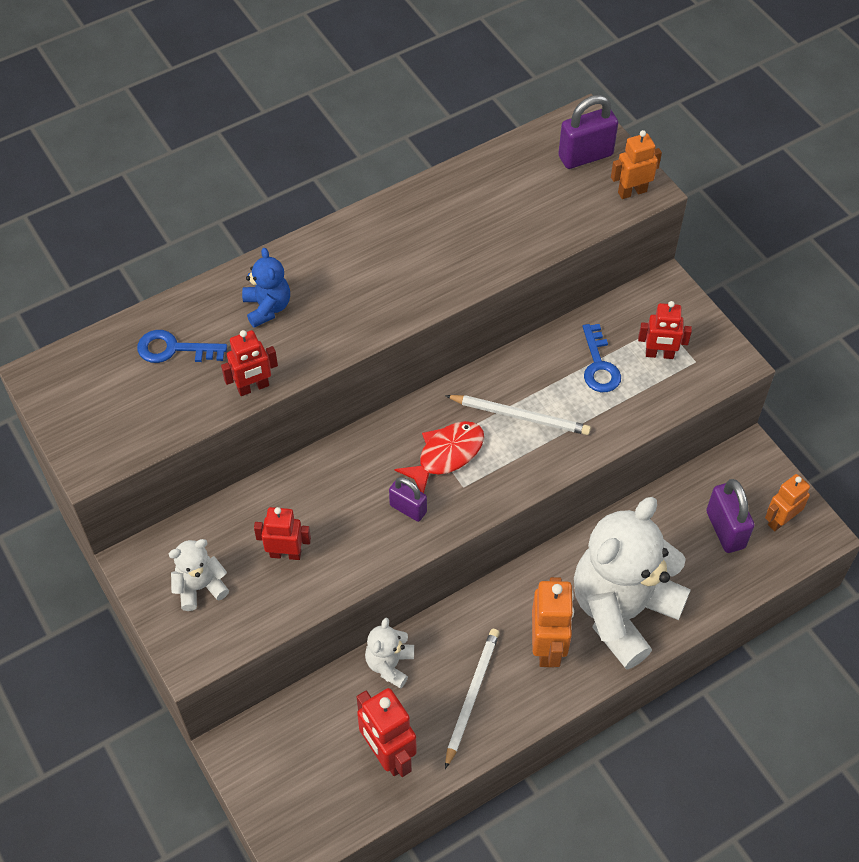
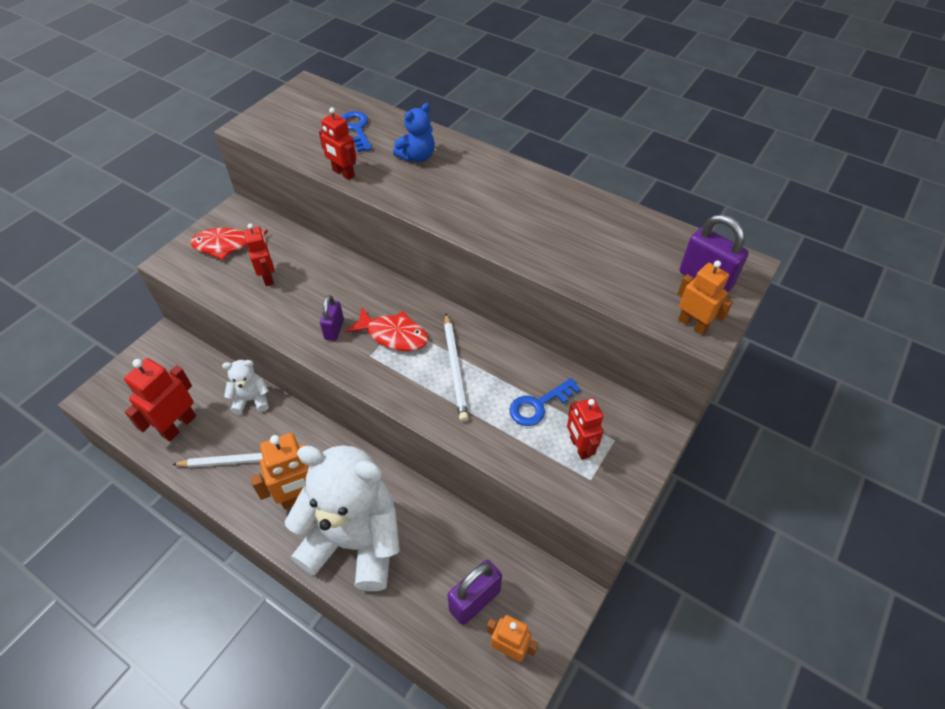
camera: 65 degrees right, 5 degrees down
white teddy bear [169,539,229,611] -> red fish [191,227,268,260]

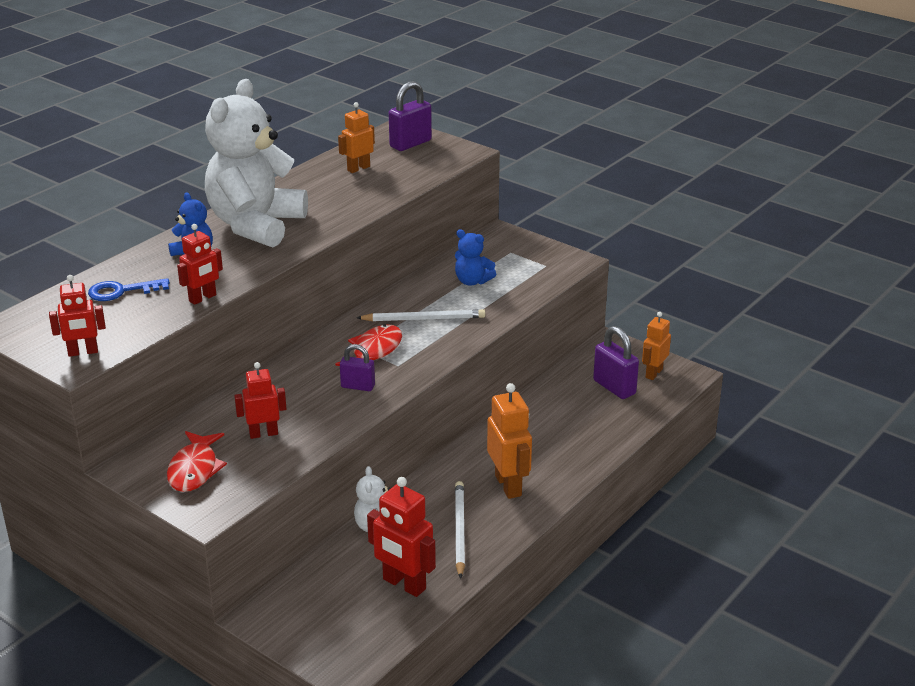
camera: 85 degrees left, 20 degrees down
white teddy bear [285,445,400,591] -> white teddy bear moved to [205,79,308,247]
blue key [509,378,580,426] -> blue teddy bear [455,229,496,286]
red robot [567,398,604,460] -> red robot moved to [49,275,106,357]
orange robot [677,261,733,335] -> orange robot moved to [338,102,375,173]

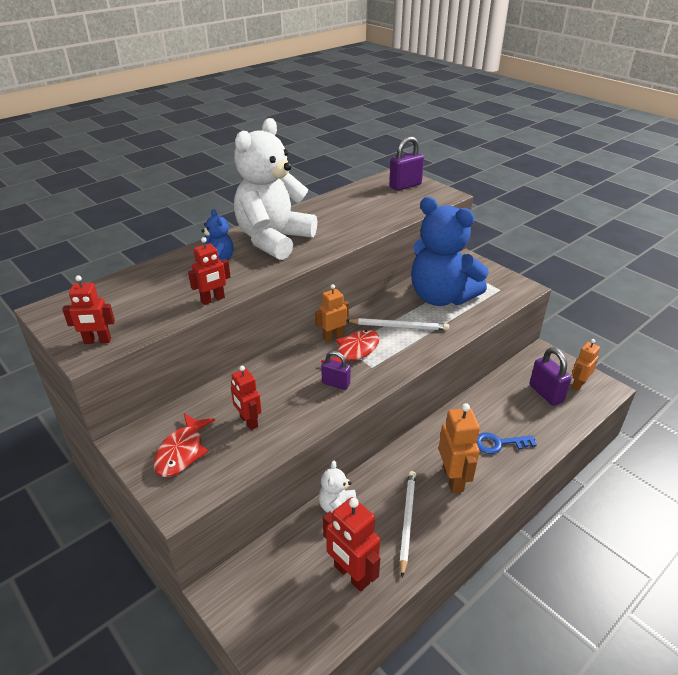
camera: 10 degrees right, 5 degrees up
blue key [88,278,170,301] -> blue key moved to [477,432,537,454]
red robot [234,362,287,439] -> red robot turned 120 degrees counterclockwise [231,366,262,430]
orange robot [338,102,375,173] -> orange robot moved to [315,284,349,342]
blue teddy bear [455,229,496,286] -> blue teddy bear [411,197,489,306], size x2.31

